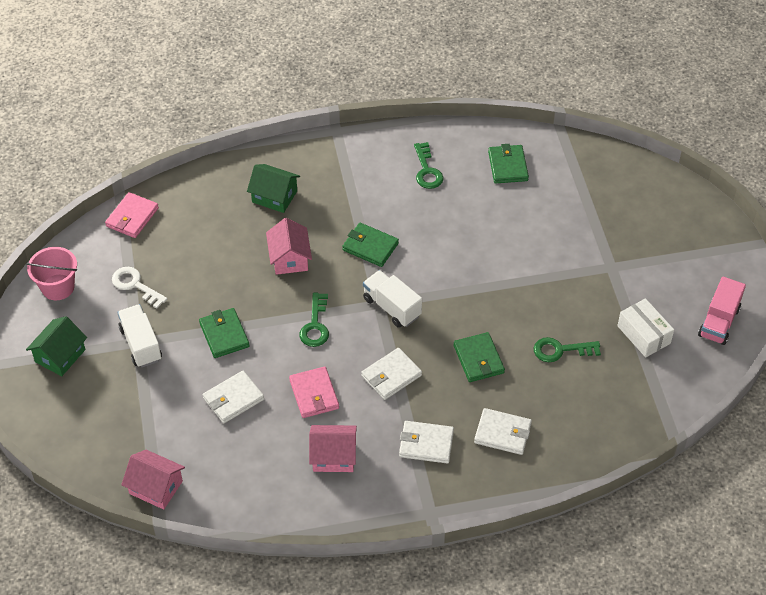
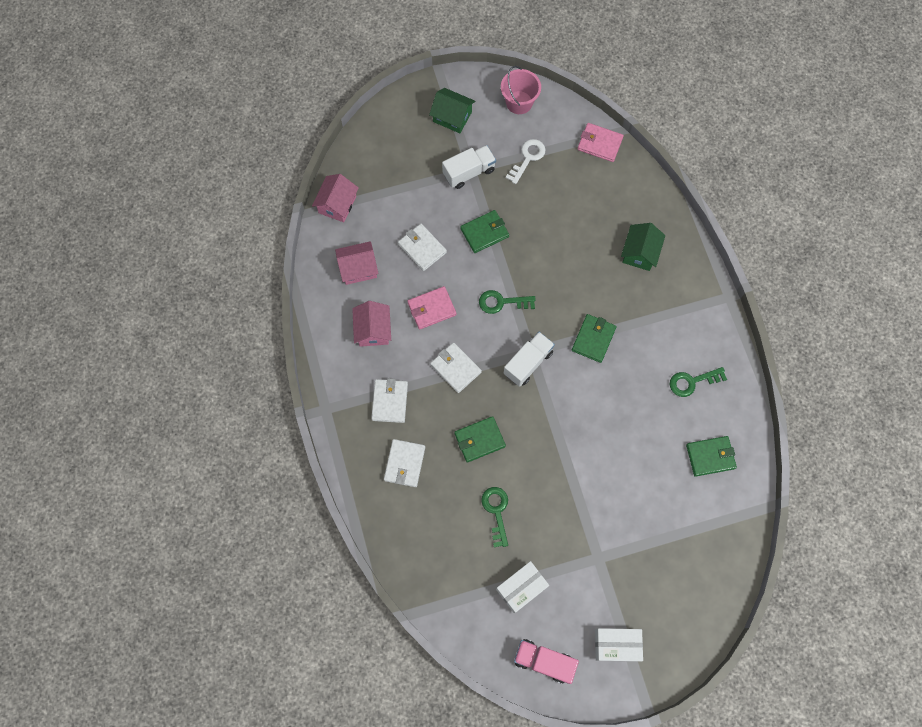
camera: 85 degrees right, 20 degrees up
pink house [266,218,312,275] -> pink house moved to [335,241,379,285]
none -> white box [595,628,643,661]

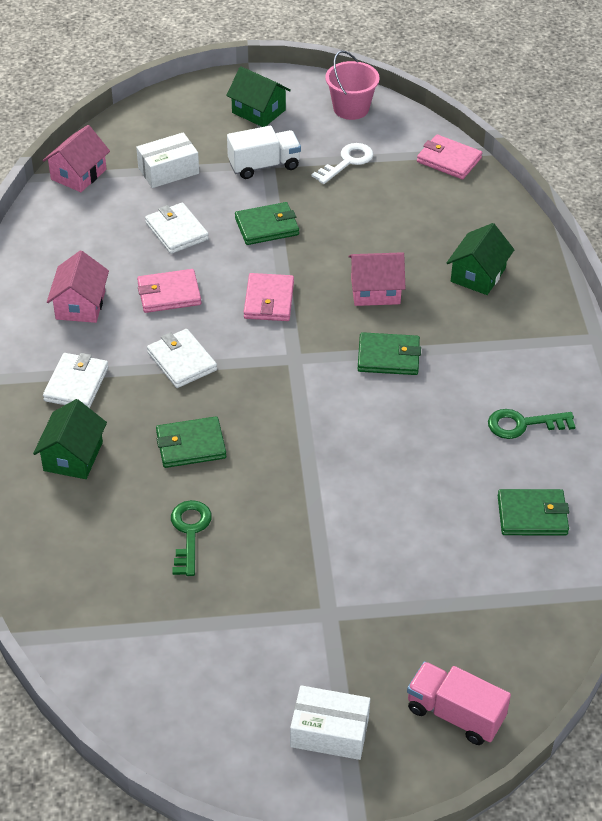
camera: 10 degrees right, 25 degrees down
pink house [335,241,379,285] -> pink house moved to [349,252,406,306]
white wallet [384,439,425,487] -> green house [33,399,107,479]
green key [479,290,536,314] -> pink wallet [244,273,294,321]
white box [496,561,549,614] -> white box moved to [136,132,199,188]
white truck [504,332,555,387] -> none
pink truck [514,639,579,684] -> pink truck moved to [407,661,511,745]
green wallet [572,314,617,363] -> green wallet turned 60 degrees clockwise [358,332,421,375]

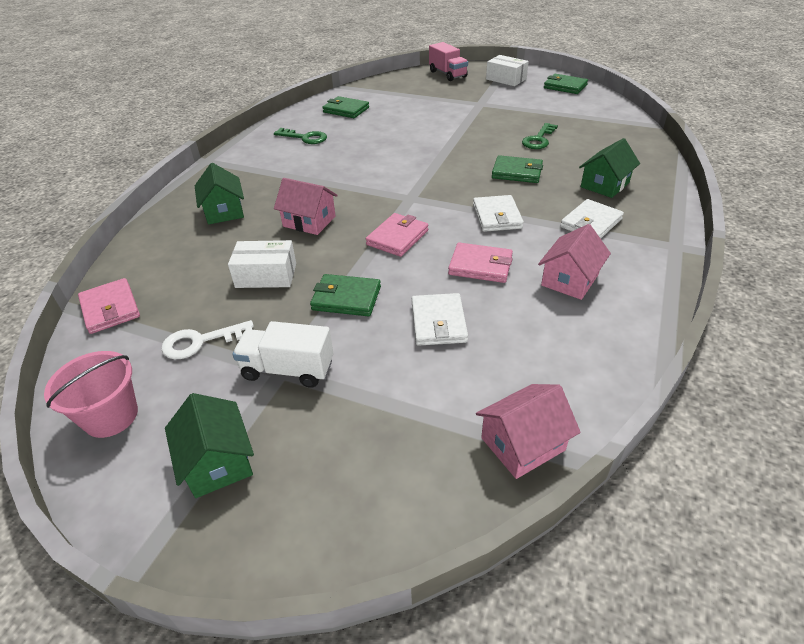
camera: 150 degrees left, 5 degrees down
white box [136,132,199,188] -> white box moved to [228,240,296,288]
green wallet [358,332,421,375] -> green wallet moved to [544,74,588,94]
green house [447,223,514,295] -> green house turned 75 degrees counterclockwise [195,163,244,225]

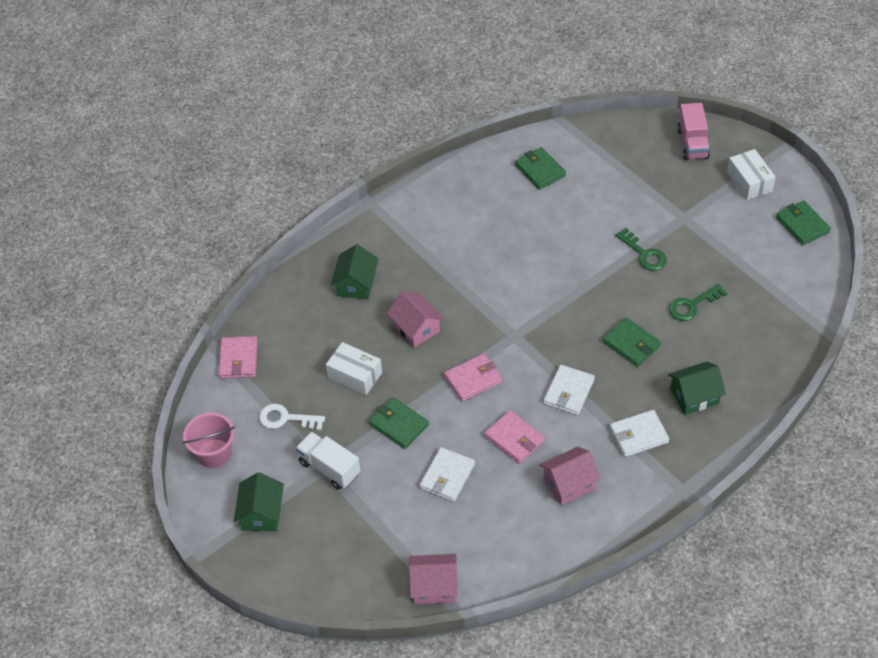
camera: 30 degrees right, 10 degrees up
green key [274,128,327,144] -> green key moved to [615,228,667,271]

